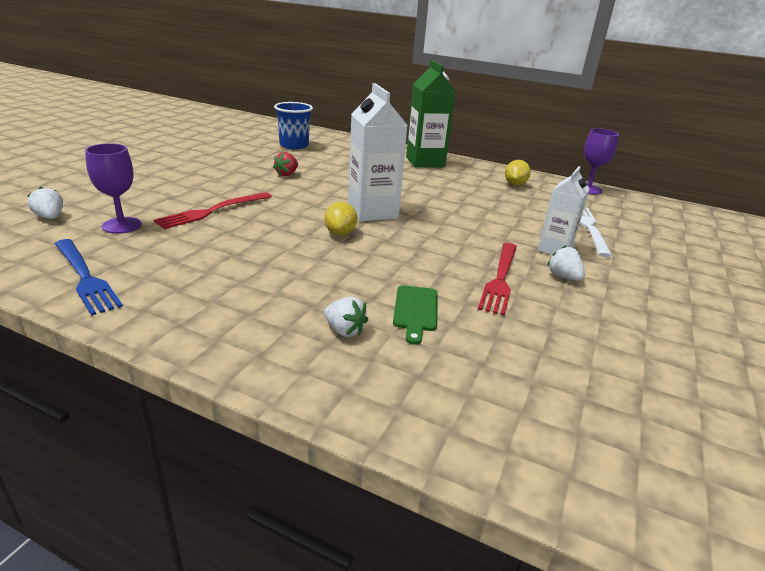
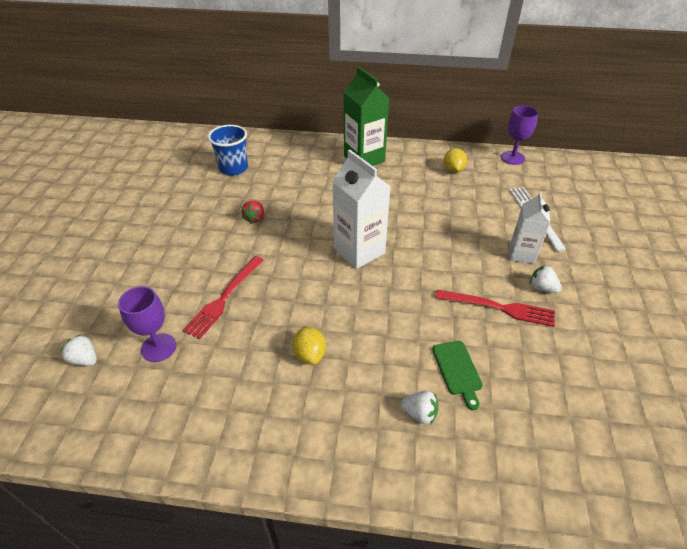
camera: 15 degrees left, 15 degrees up
blue fork [55,239,123,316] -> none
yellow lemon [324,202,357,235] -> yellow lemon moved to [293,326,326,365]
red fork [478,243,517,316] -> red fork turned 75 degrees counterclockwise [436,289,555,327]

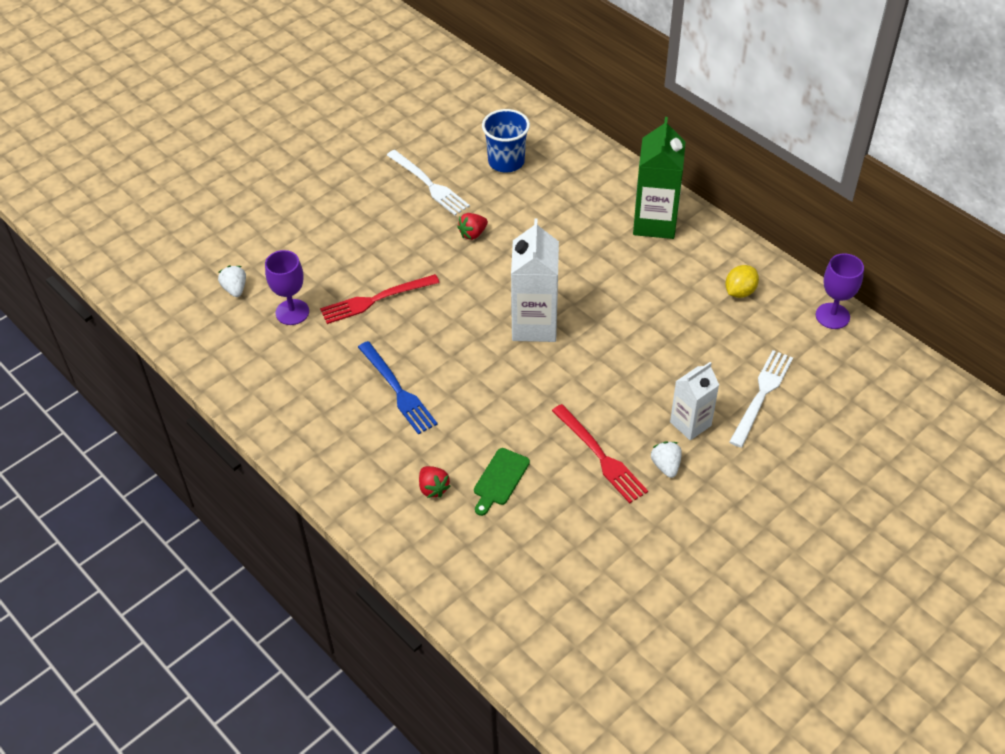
camera: 40 degrees right, 5 degrees up
yellow lemon [293,326,326,365] -> blue fork [358,341,438,435]
white strawberry [401,391,439,425] -> red strawberry [419,466,451,498]
none -> white fork [387,150,470,215]

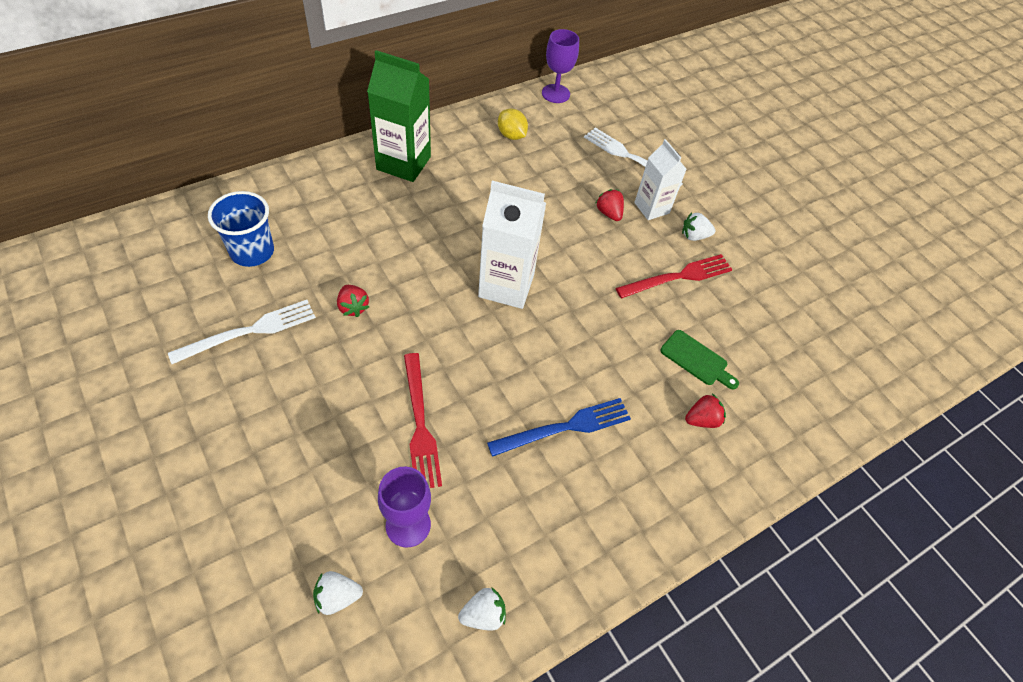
camera: 85 degrees left, 5 degrees up
none -> white strawberry [458,587,506,631]
none -> red strawberry [596,189,624,221]

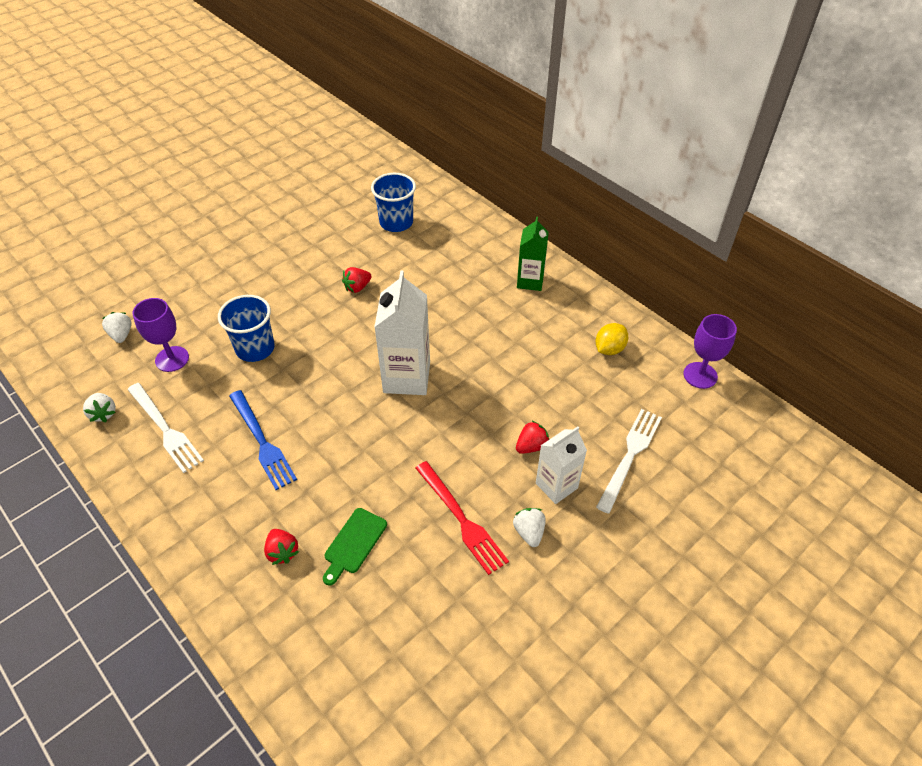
camera: 85 degrees right, 5 degrees down
white fork [168,300,316,364] -> white fork moved to [127,383,204,473]
green carton [367,50,431,182] -> green carton [517,217,549,291], size x0.64
red fork [404,353,442,488] -> blue cup [218,295,275,362]

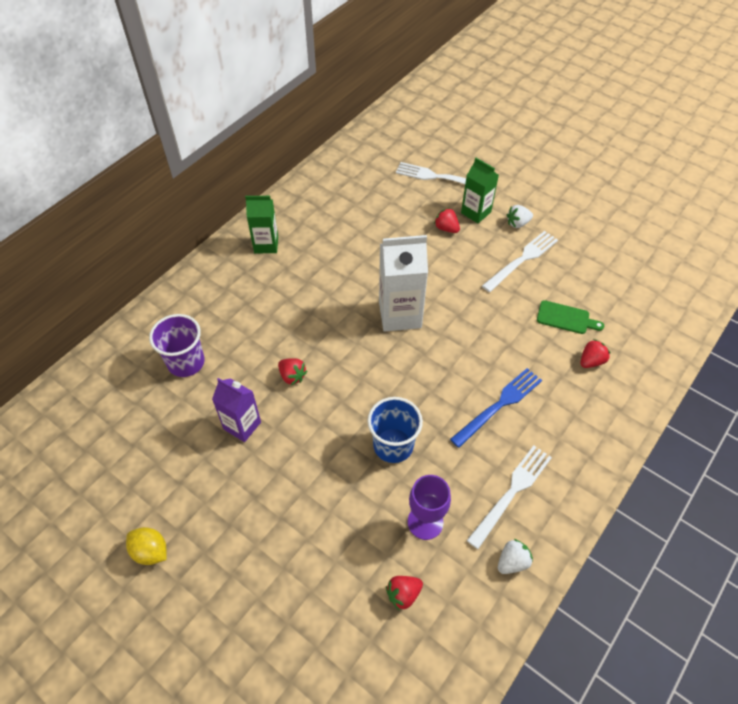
camera: 100 degrees left, 5 degrees up
white strawberry [102,312,132,343] -> red strawberry [386,576,423,611]
blue cup [371,173,416,232] -> purple cup [149,314,205,377]
red fork [415,461,509,575] -> white fork [482,231,558,292]
white carton [536,426,587,504] -> green carton [461,158,499,223]
yellow lemon [596,323,628,355] -> yellow lemon moved to [126,527,167,565]
purple goblet [683,314,737,389] -> none
none -> purple carton [212,378,261,442]

